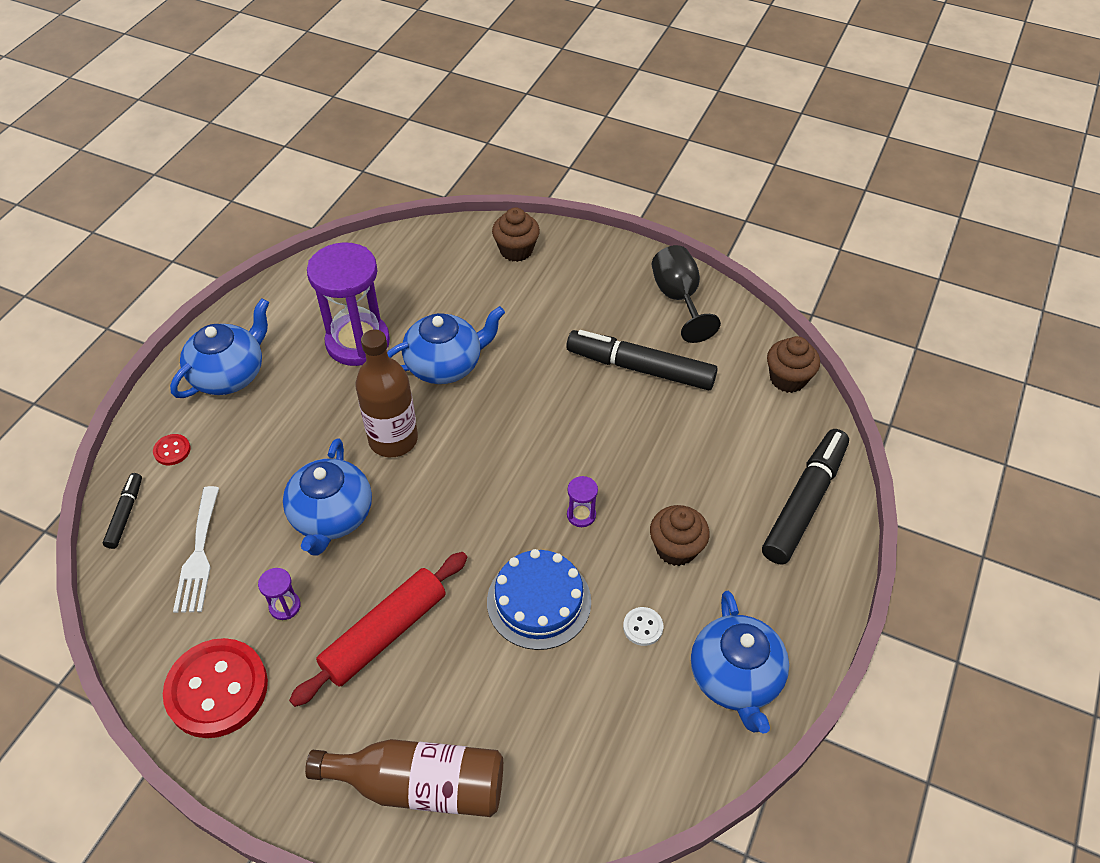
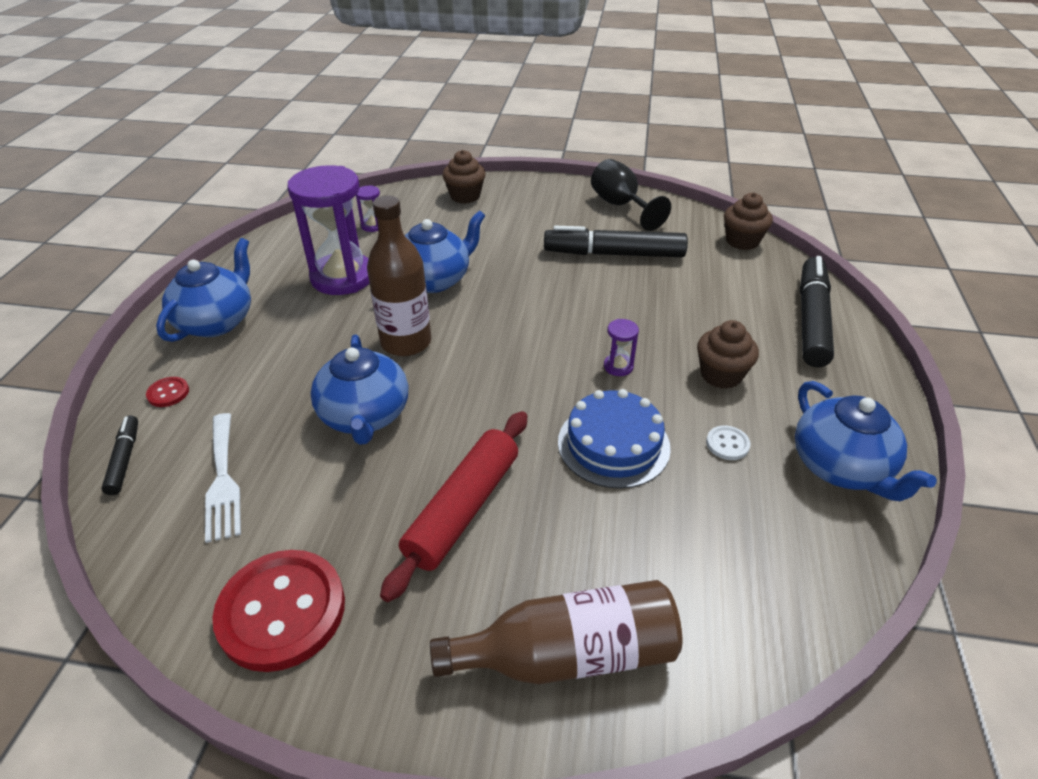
camera: 15 degrees left, 10 degrees down
purple hourglass [258,568,301,620] -> purple hourglass moved to [356,185,380,232]

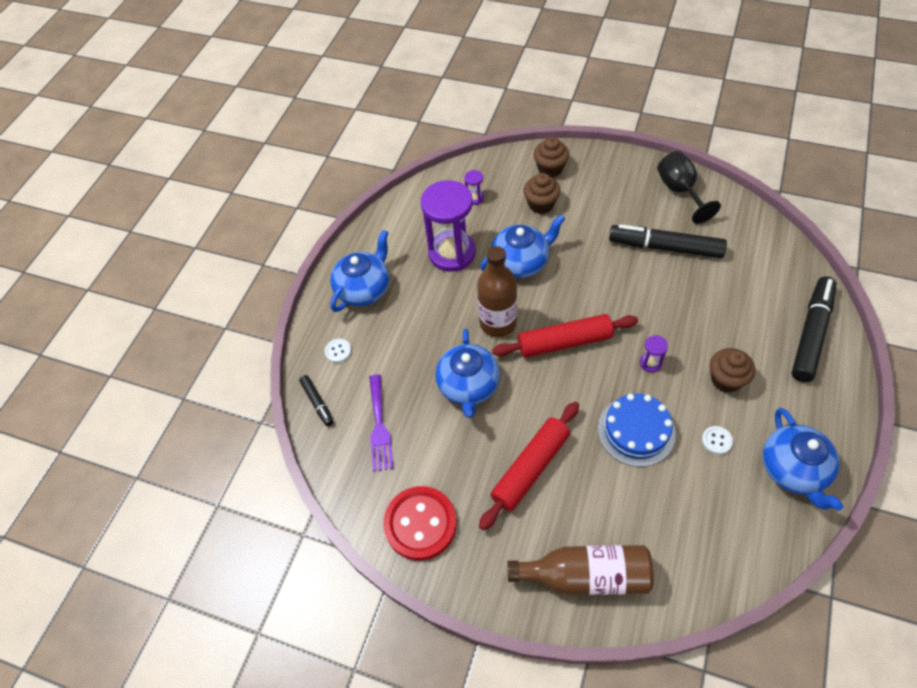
camera: 15 degrees right, 15 degrees up
black marker [101,416,138,495] -> black marker turned 150 degrees clockwise [299,375,334,426]
red button [146,377,189,407] -> white button [325,339,351,363]
white fork [205,413,241,543] -> purple fork [369,374,394,472]
brown cupcake [724,193,773,250] -> brown cupcake moved to [523,173,561,214]
none -> red rolling pin [492,314,638,358]

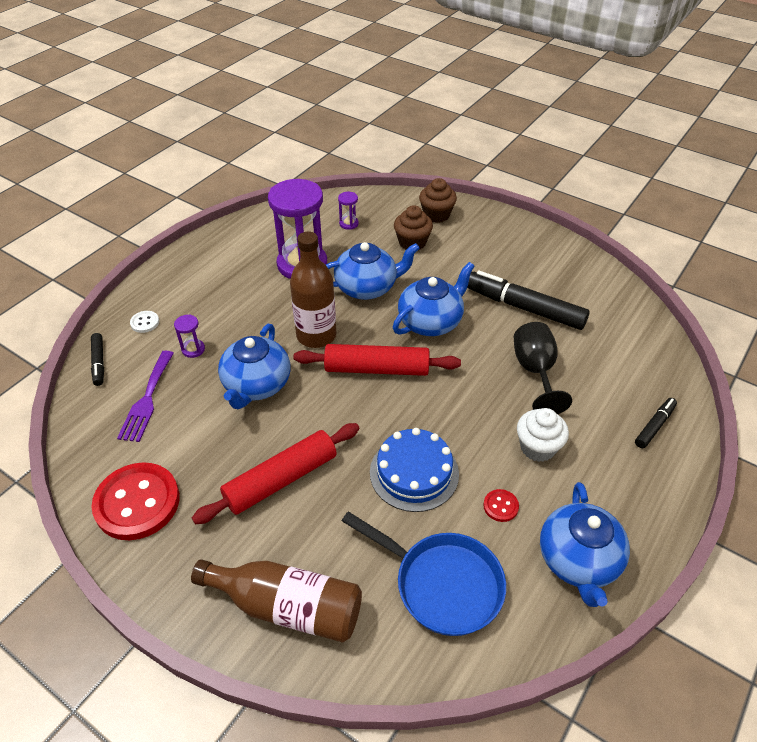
camera: 10 degrees right, 10 degrees down
blue teapot [330,230,389,312] -> blue teapot moved to [393,262,474,336]
purple hourglass [640,335,668,372] -> purple hourglass moved to [174,314,205,358]
black goblet [657,151,721,224] -> black goblet moved to [514,322,572,414]
white button [702,426,733,454] -> red button [483,489,519,522]
brown cupcake [710,348,755,393] -> white cupcake [517,408,569,462]
black marker [791,276,837,382] -> black marker [635,398,677,448], size x0.50
none -> blue pan [342,511,506,636]

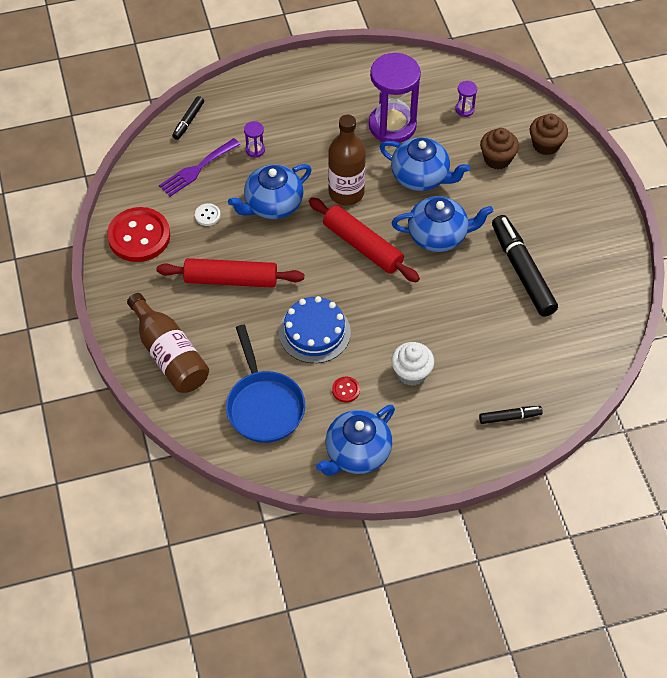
camera: 40 degrees right, 10 degrees up
white button [130,311,159,333] -> white button moved to [195,203,221,226]
black goblet [514,322,572,414] -> none

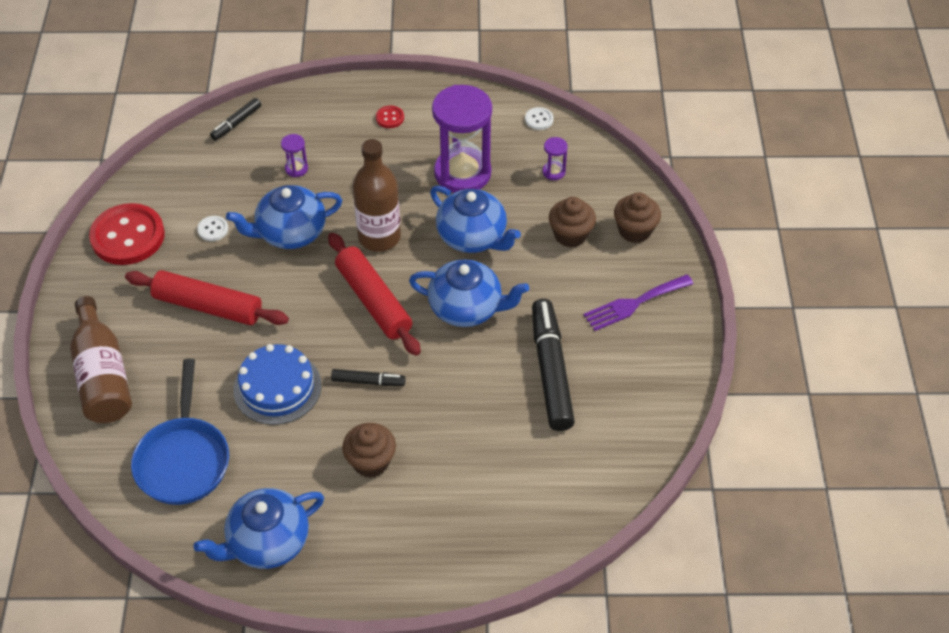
camera: 15 degrees right, 5 degrees down
purple fork [159,138,240,197] -> purple fork moved to [584,274,694,331]
red button [332,377,360,402] -> red button moved to [376,106,404,128]
white cupcake [391,342,434,386] -> brown cupcake [342,423,396,478]
black marker [479,406,543,424] -> black marker moved to [331,369,405,386]
none -> white button [525,107,554,130]

